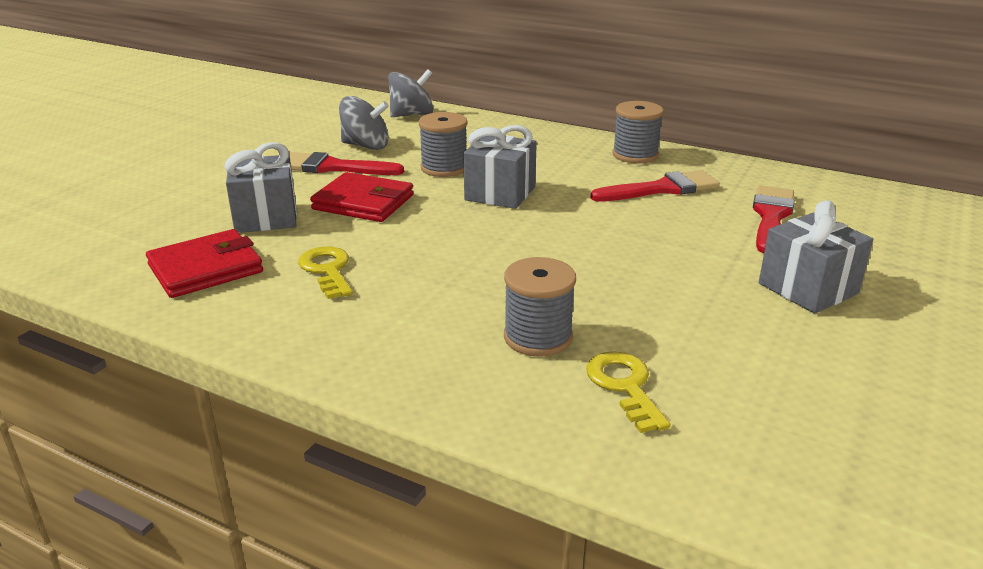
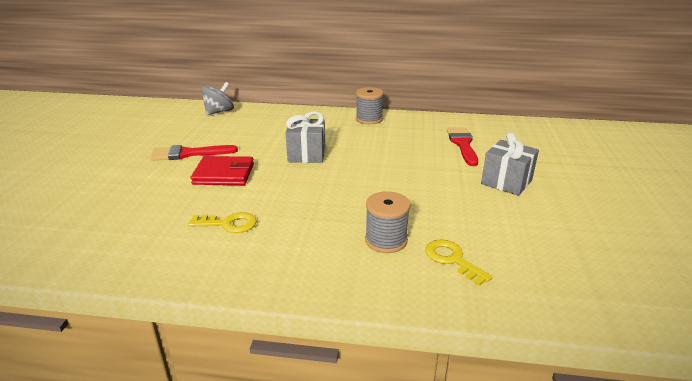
camera: 20 degrees left, 0 degrees up
red wallet [146,229,263,298] -> none
grey gift [224,142,297,233] -> none
yellow key [298,246,353,299] -> yellow key turned 135 degrees clockwise [188,212,257,233]
grey spinning top [339,96,389,150] -> none
grey spool [419,112,468,177] -> none
red brush [590,170,720,202] -> none

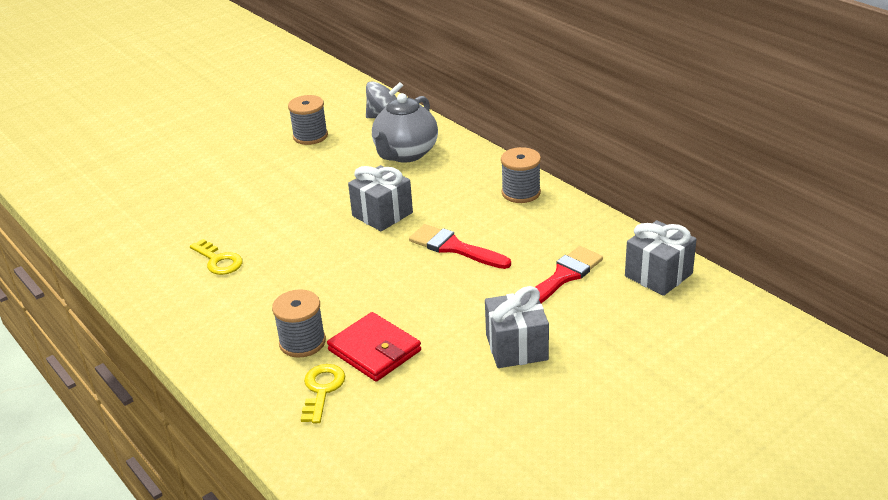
camera: 45 degrees right, 5 degrees up
red brush [150,145,238,161] -> red brush moved to [409,224,511,269]
red wallet [190,156,254,185] -> red wallet moved to [327,312,421,382]
none -> grey spool [288,95,328,145]
none -> grey teapot [372,93,438,163]
none -> grey gift [625,220,697,296]

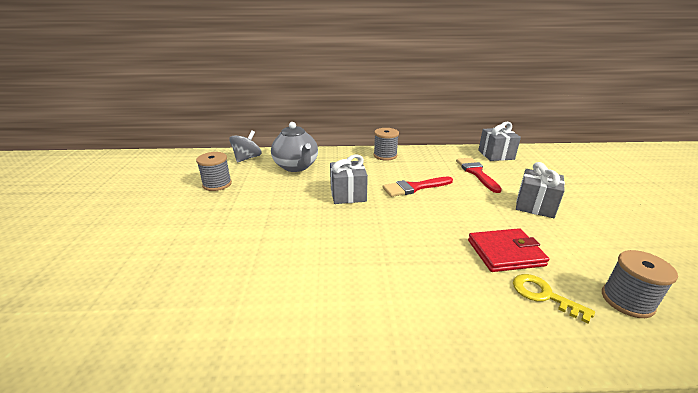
camera: 55 degrees left, 5 degrees down
yellow key [190,239,243,275] -> none
grey spool [272,289,326,358] -> grey spool moved to [602,250,678,318]

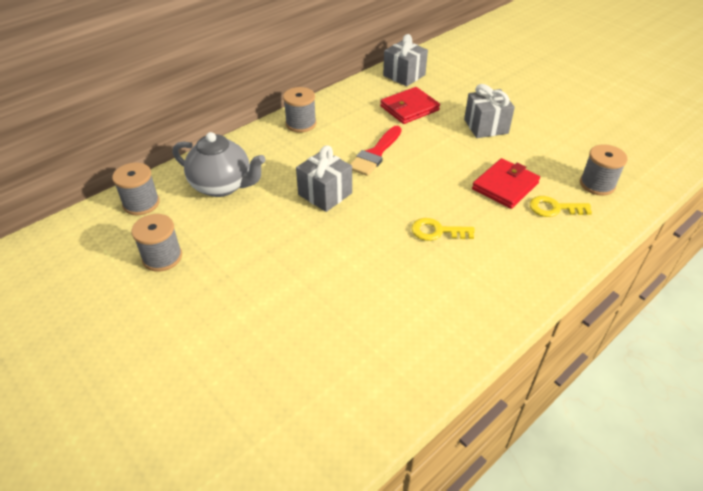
camera: 40 degrees left, 15 degrees up
grey spinning top [229,130,262,162] -> grey spool [112,163,160,215]
red brush [456,158,502,193] -> red wallet [380,87,440,124]
none -> yellow key [411,218,475,241]

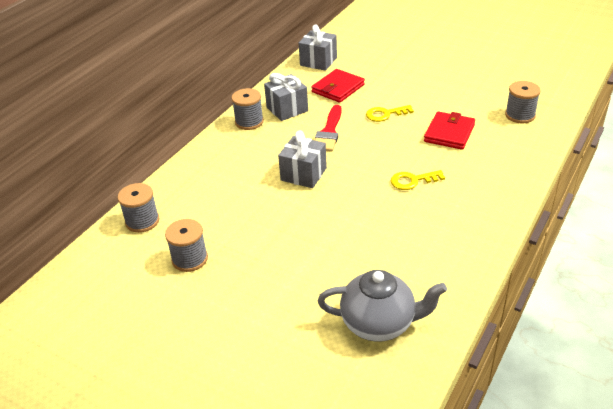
camera: 15 degrees left, 5 degrees down
grey teapot [173,132,266,197] -> grey teapot moved to [318,270,447,342]
grey gift [464,84,515,138] -> grey gift moved to [264,73,308,121]
yellow key [530,196,592,217] -> yellow key moved to [366,105,414,122]

